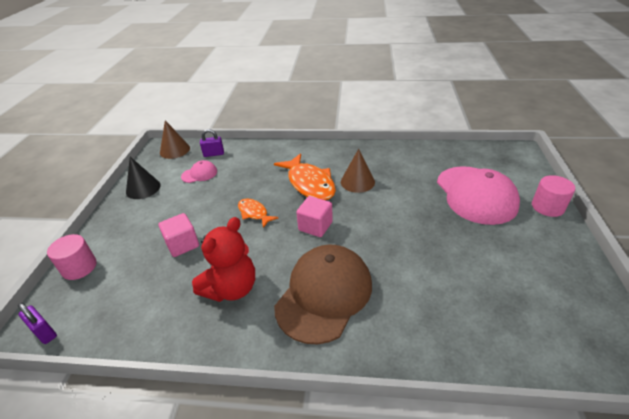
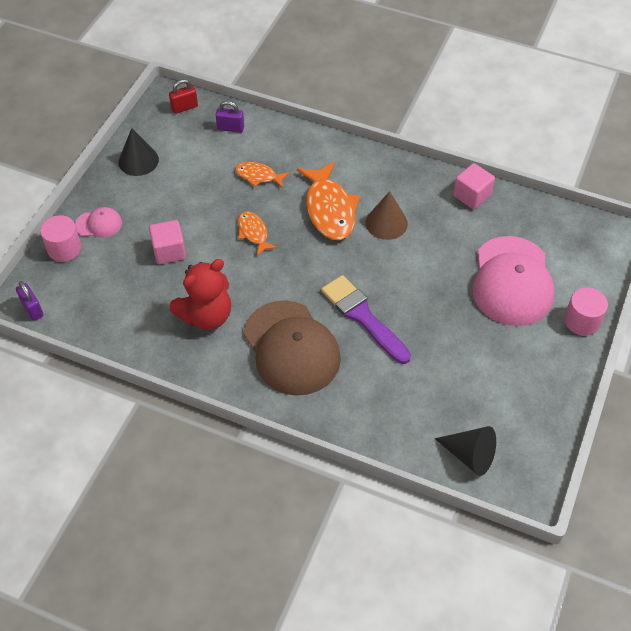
camera: 15 degrees right, 15 degrees up
brown cone [160,120,190,159] -> red padlock [169,79,198,114]
pink cap [181,160,217,183] -> pink cap moved to [75,207,122,238]
brown cap [274,245,372,345] -> brown cap turned 105 degrees clockwise [243,300,341,396]
pink cube [296,196,333,237] -> pink cube moved to [453,163,495,210]
none -> orange fish [235,162,289,189]
none -> purple brush [321,275,411,364]
none -> black cone [435,426,496,476]

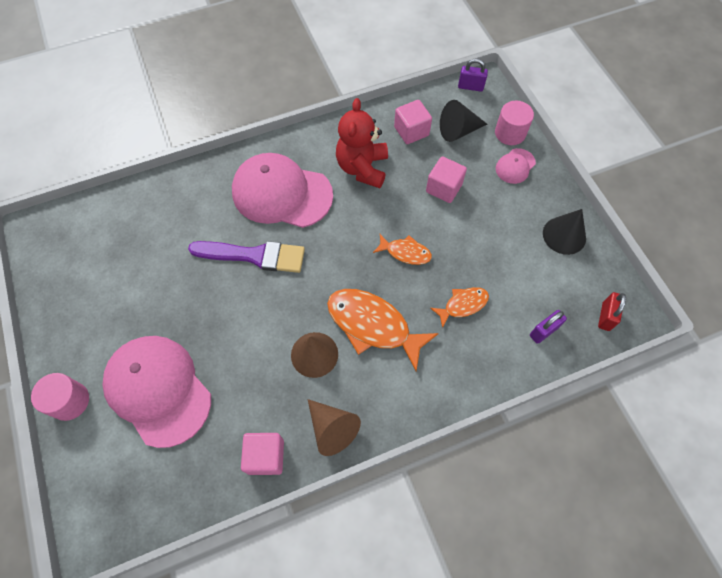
camera: 135 degrees right, 10 degrees up
brown cap [243,300,341,396] -> pink cap [232,153,333,228]
black cone [435,426,496,476] -> black cone moved to [440,100,487,142]
none -> brown cone [308,399,361,456]
none -> pink cube [394,100,432,144]

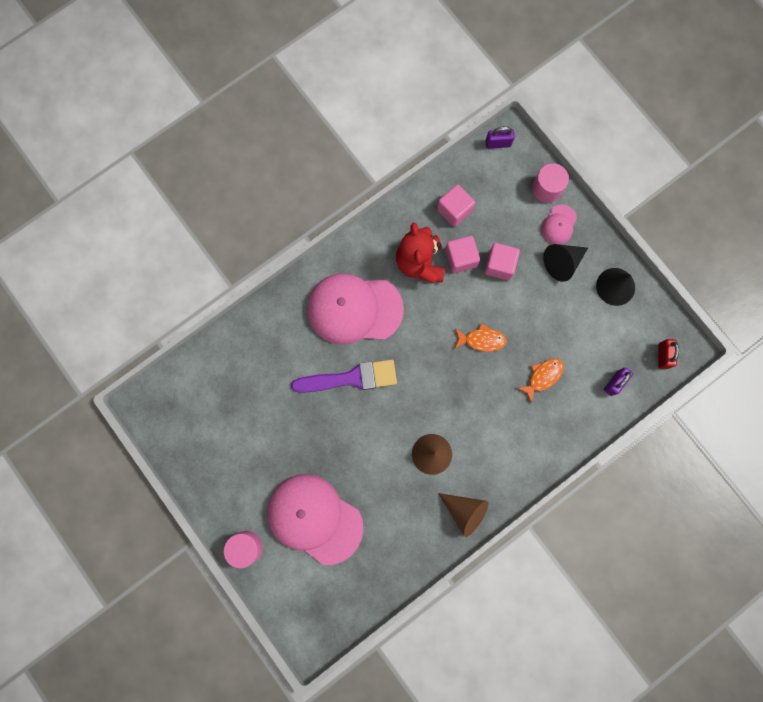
camera: 15 degrees left, 15 degrees up
pink cube [241,433,284,475] -> pink cube moved to [445,236,480,273]
orange fish [327,289,439,371] -> none
black cone [440,100,487,142] -> black cone moved to [543,244,588,282]

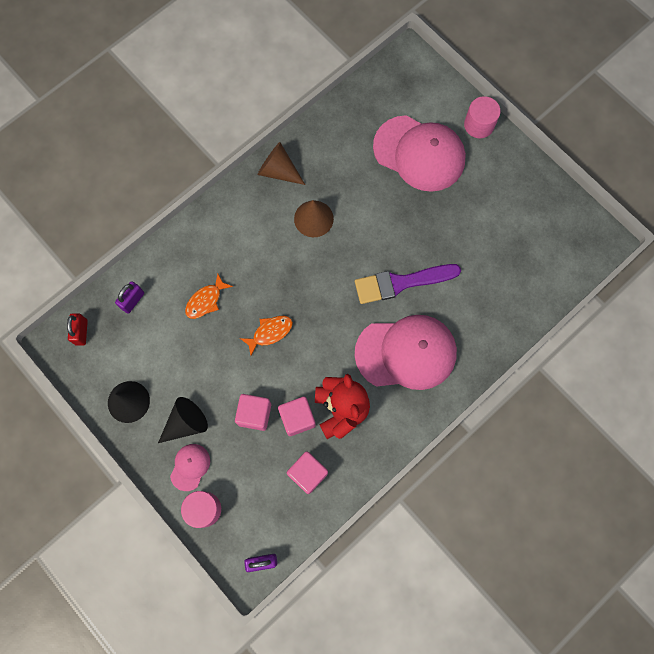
camera: 175 degrees right, 5 degrees down
orange fish [455,323,507,352] -> orange fish turned 150 degrees clockwise [240,316,293,355]

